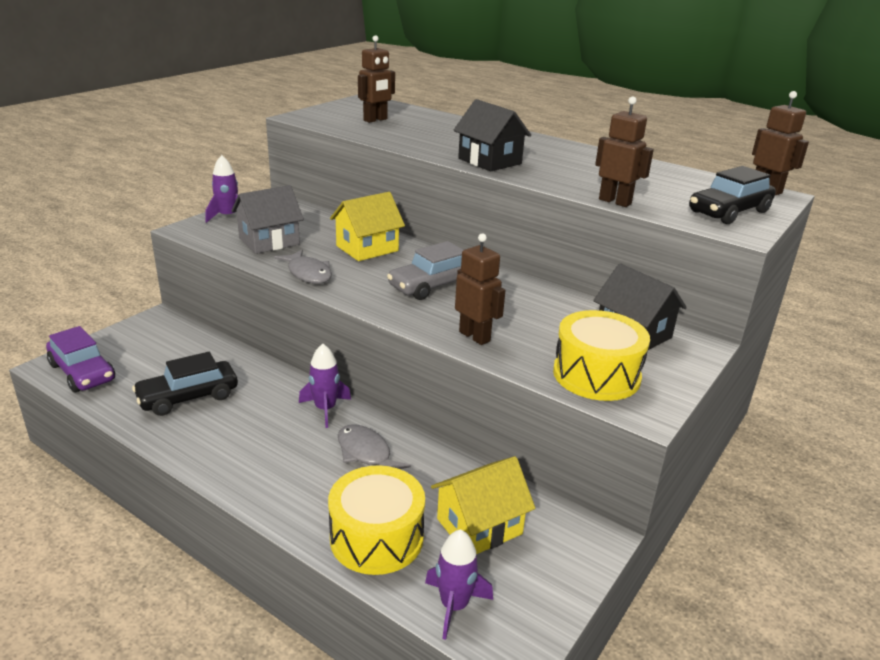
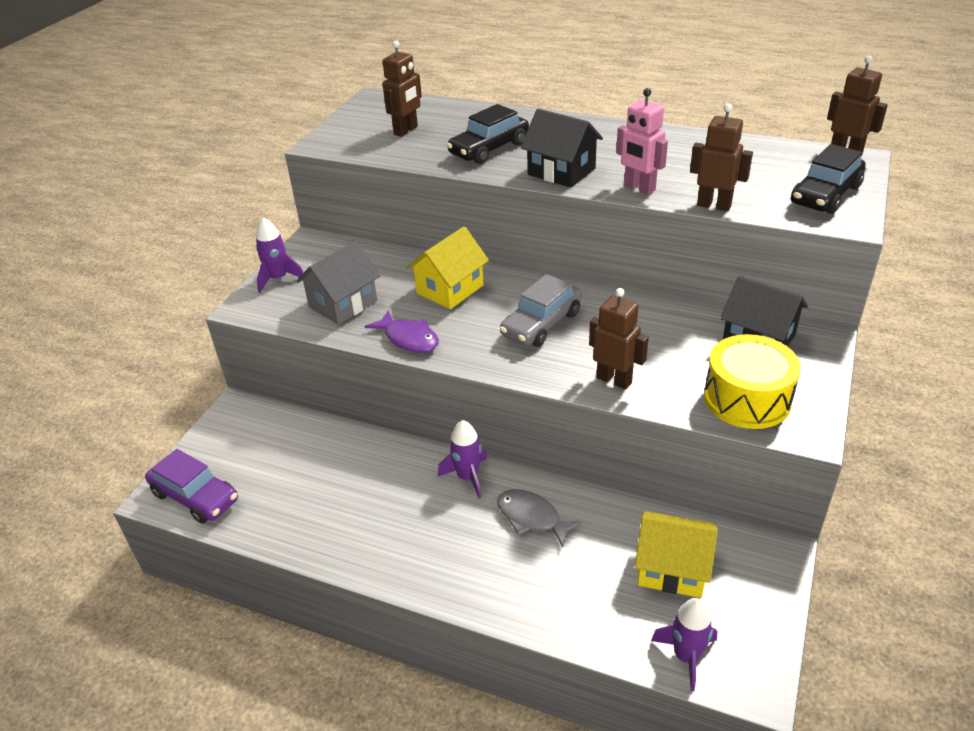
camera: 10 degrees left, 10 degrees up
black car [132,352,238,416] -> black car moved to [447,104,529,164]
grey fish [274,250,332,284] -> purple fish [364,310,439,353]
yellow drum [328,465,425,575] -> none
yellow house [431,456,535,554] -> yellow house turned 60 degrees clockwise [635,511,718,598]
none -> pink robot [616,88,668,194]

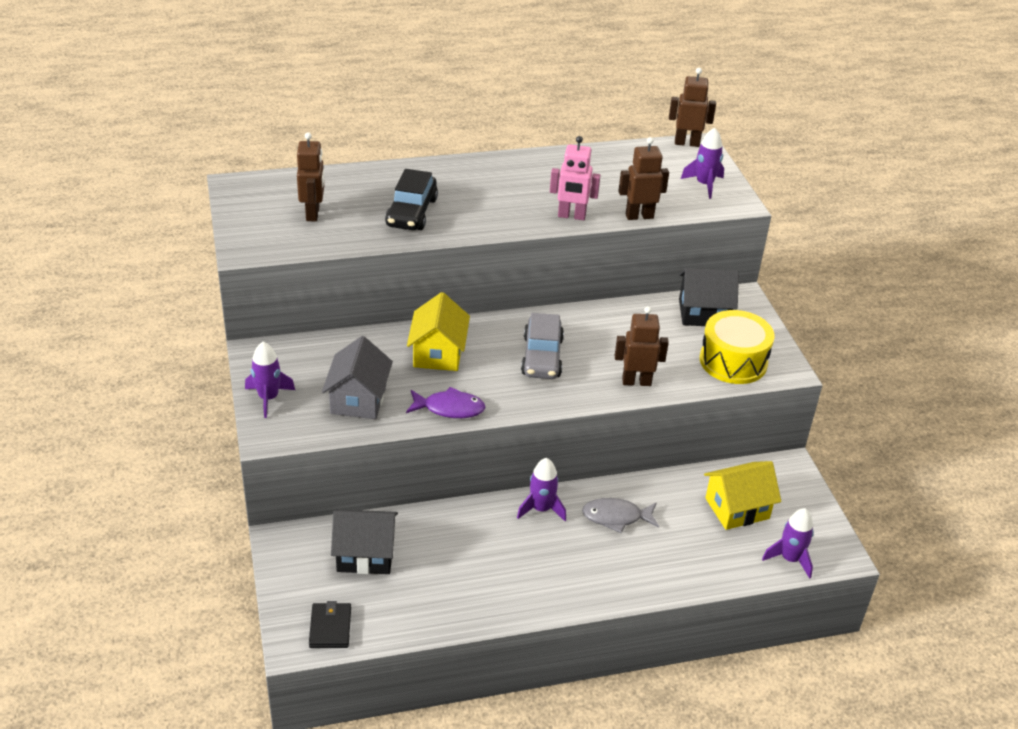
camera: 40 degrees left, 0 degrees up
purple car [145,449,238,524] -> black wallet [309,601,351,648]
black house [521,108,603,188] -> black house moved to [331,509,398,574]
black car [791,144,866,214] -> purple rocket [681,128,724,199]

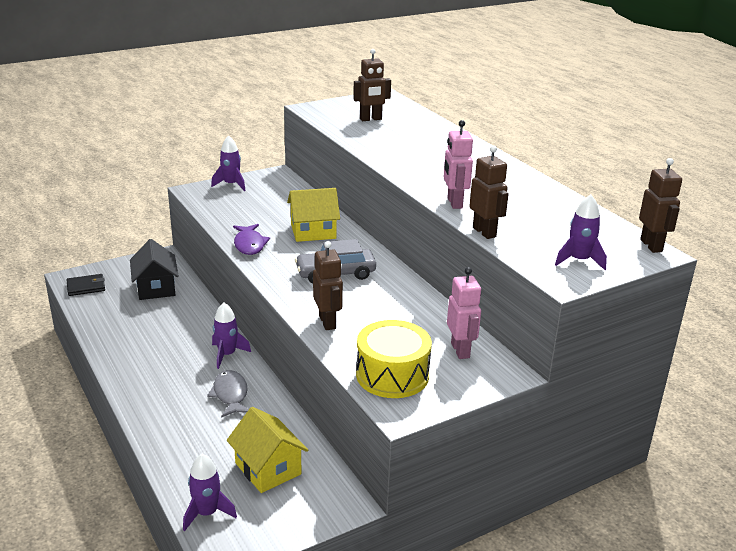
camera: 75 degrees right, 10 degrees down
grey house [322,336,393,419] -> none
black car [385,169,438,230] -> none
black house [679,268,739,326] -> pink robot [447,267,481,359]

